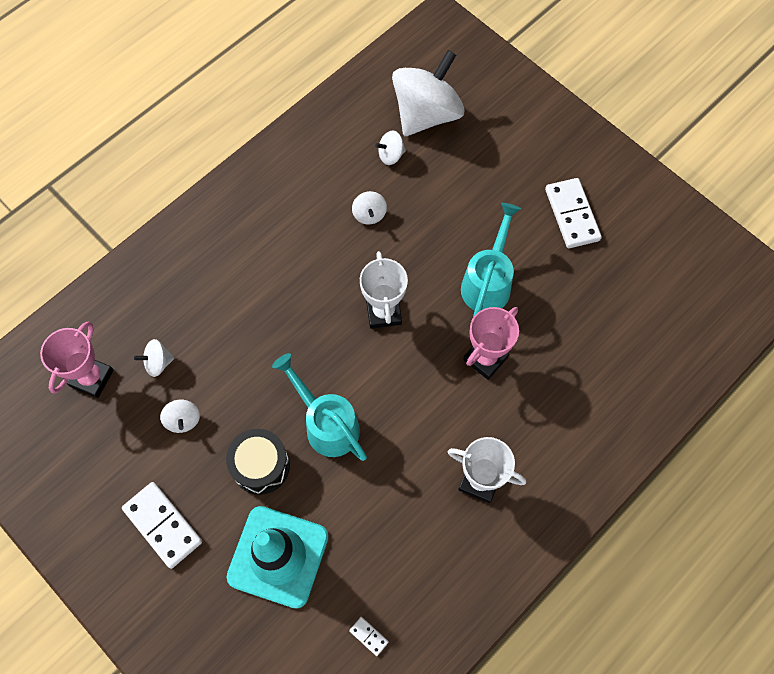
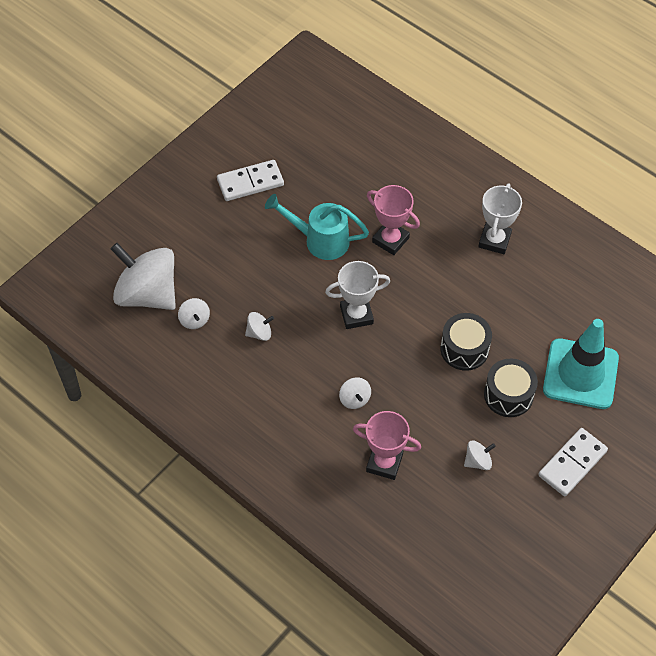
camera: 95 degrees left, 10 degrees down
pink trophy [40,322,114,398] -> pink trophy moved to [353,411,421,480]
white spinning top [134,339,175,377] -> white spinning top moved to [339,378,371,409]
turquoise watering can [272,353,367,461] -> black drum [440,313,492,371]
white domino [349,617,389,656] -> none

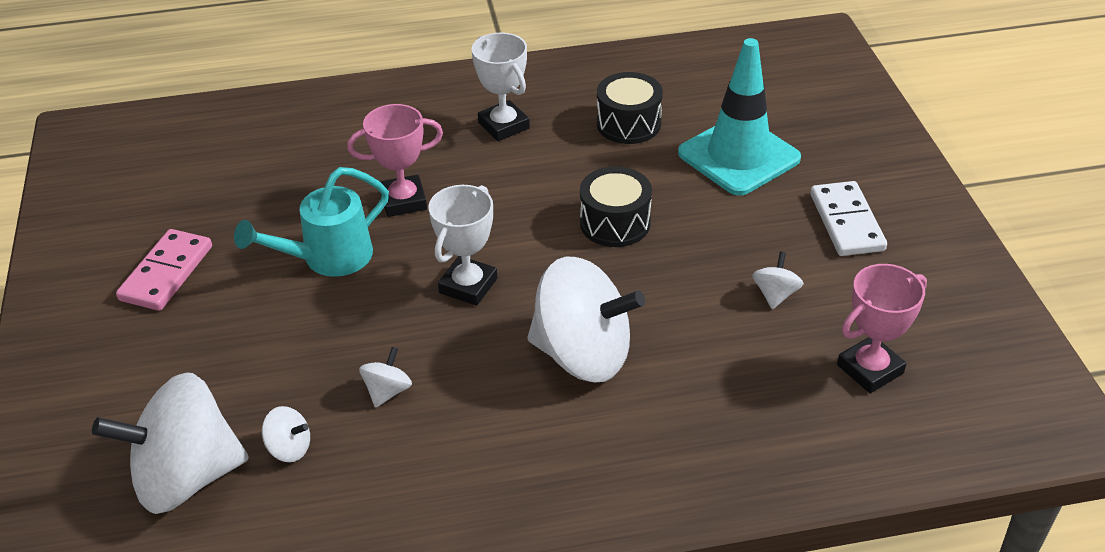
camera: 50 degrees left, 15 degrees down
white domino [217,160,284,201] -> pink domino [116,229,212,311]
white spinning top [339,378,371,409] -> white spinning top [527,257,645,382], size x2.40
pink trophy [353,411,421,480] -> pink trophy moved to [837,264,927,393]
black drum [484,359,538,417] -> black drum moved to [597,72,663,144]

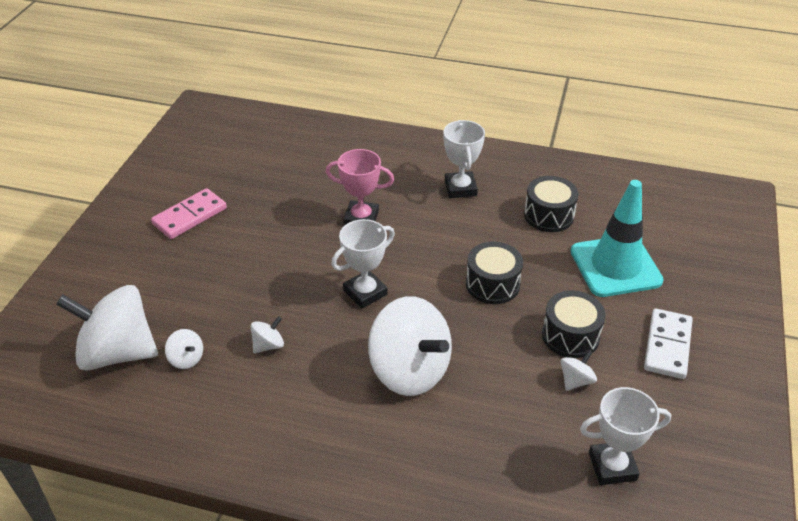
camera: 25 degrees right, 0 degrees up
turquoise watering can [234,167,389,277] -> none
pink trophy [837,264,927,393] -> white trophy [580,387,671,485]
none -> black drum [542,290,606,358]

